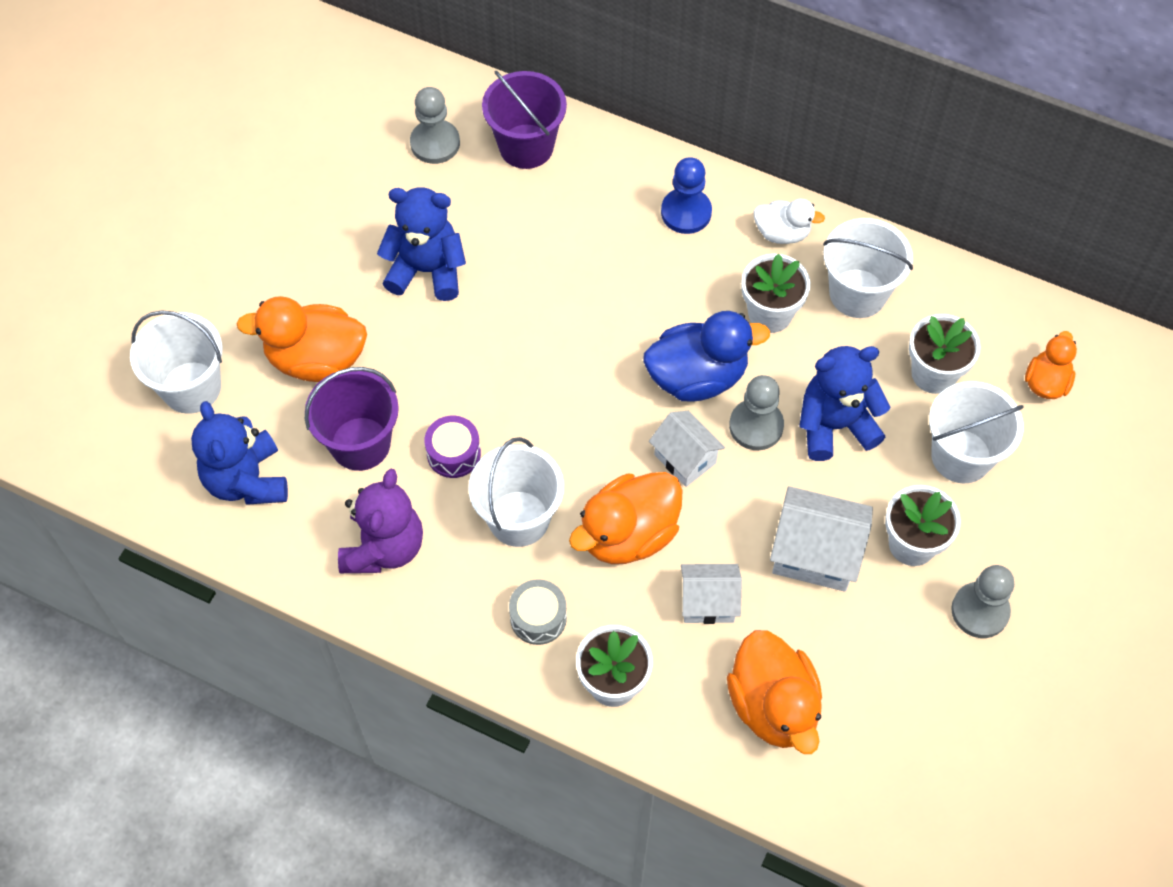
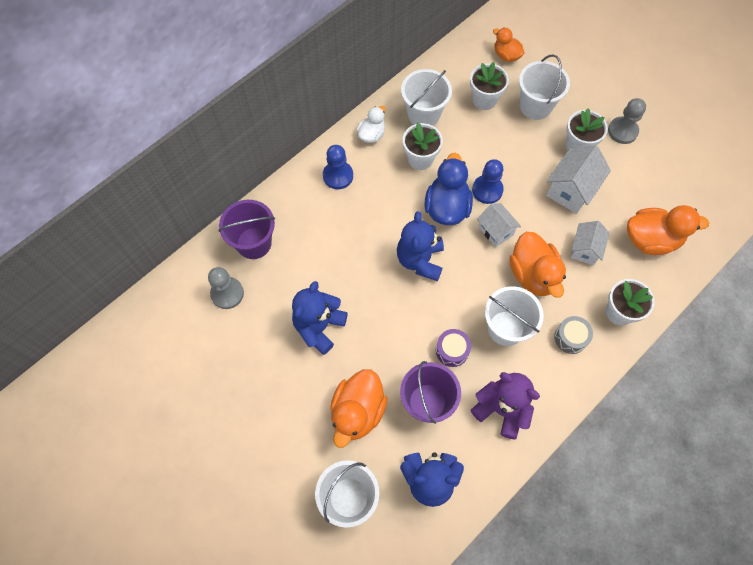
camera: 70 degrees left, 5 degrees up
white house [649,411,725,487] -> white house turned 75 degrees clockwise [477,203,521,247]
grey pawn [729,375,784,450] -> blue pawn [472,159,504,204]
blue teddy bear [799,346,891,461] -> blue teddy bear moved to [397,211,444,281]

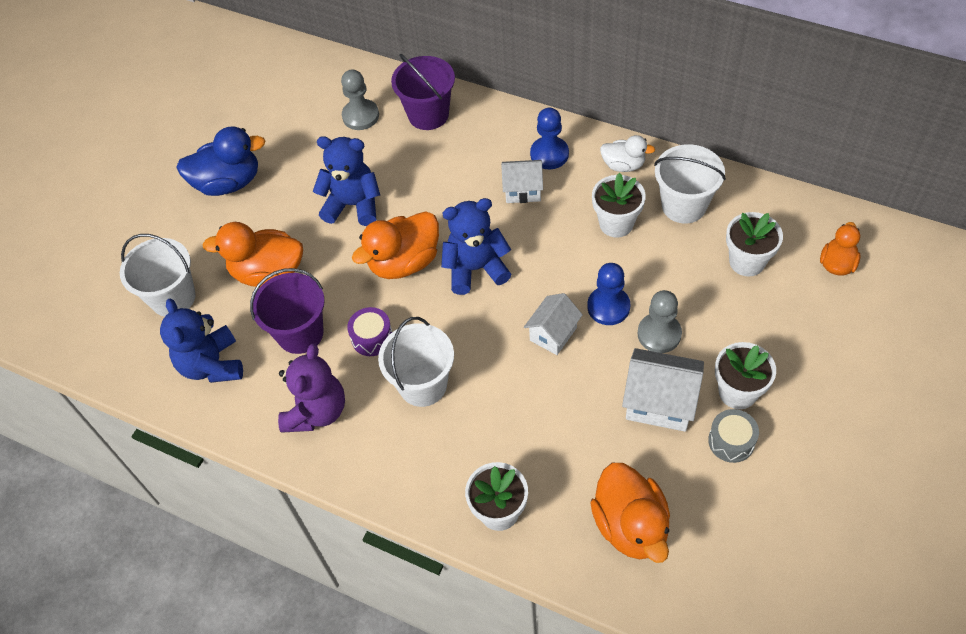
camera: 75 degrees right, 10 degrees down
blue duck [424,153,473,225] -> blue duck moved to [176,126,265,196]
orange duck [509,232,566,298] -> orange duck moved to [352,212,439,279]
white bucket [519,54,570,120] -> none
grey drum [554,316,593,354] -> grey drum moved to [708,409,759,463]
white house [570,221,610,265] -> white house moved to [501,160,543,203]
grey pawn [608,98,646,144] -> grey pawn moved to [638,290,682,353]

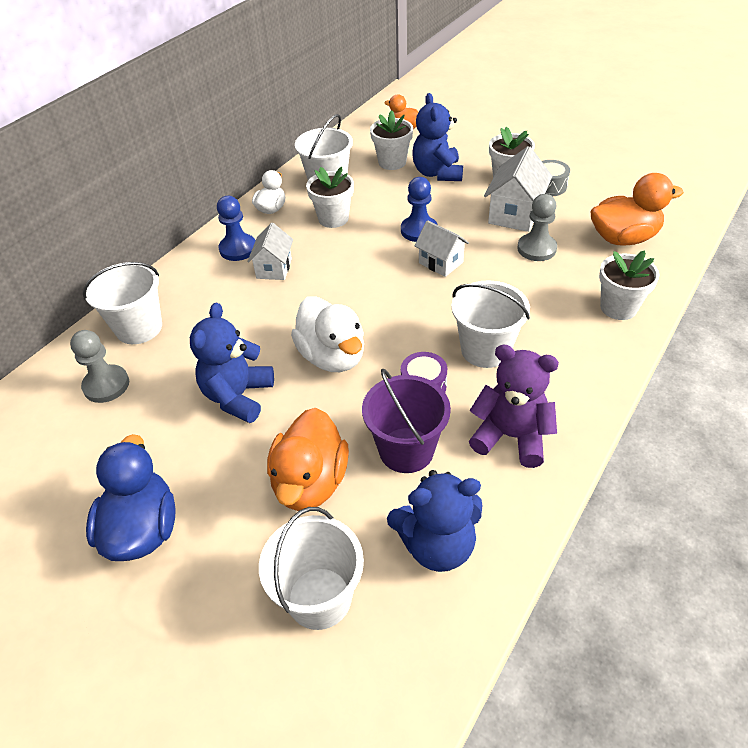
camera: 85 degrees left, 10 degrees down
orange duck [352,212,439,279] -> white duck [291,296,364,372]
purple bucket [391,54,455,130] -> white bucket [83,262,162,344]
blue teddy bear [441,198,511,295] -> blue teddy bear moved to [412,93,463,181]
grey pawn [638,290,682,353] -> grey pawn moved to [517,194,557,261]

